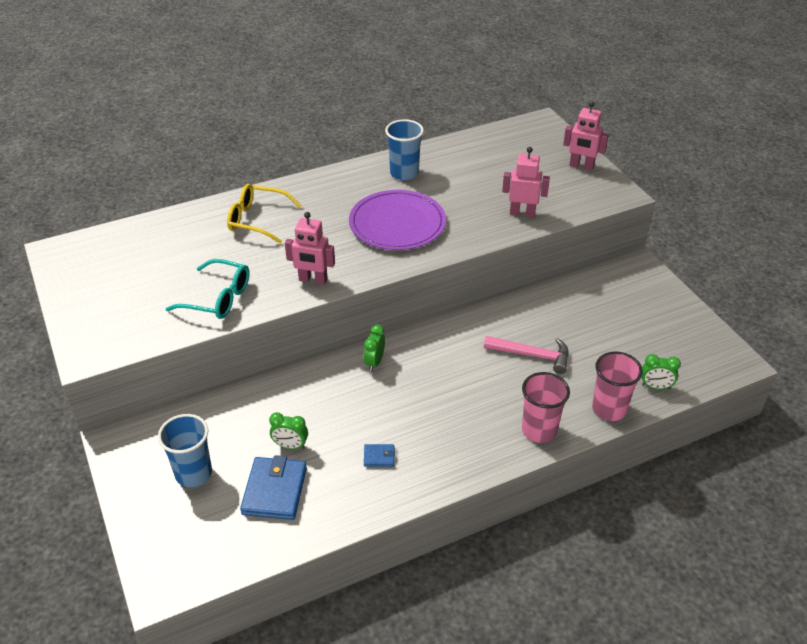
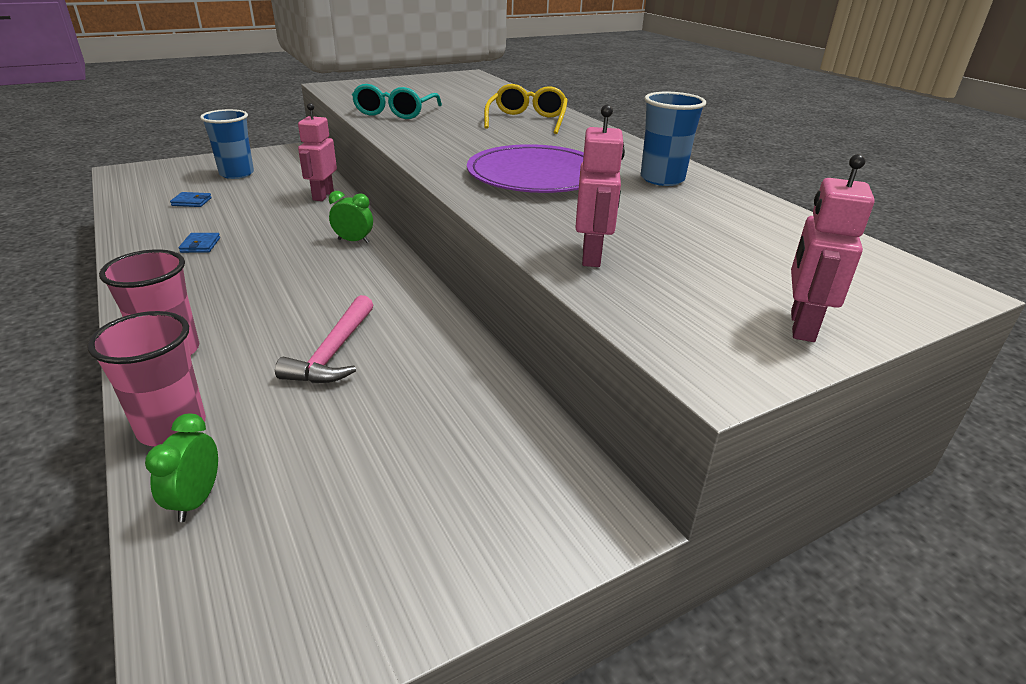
camera: 85 degrees right, 10 degrees down
blue wallet [240,455,307,520] -> blue wallet [170,192,212,207], size x0.48
green clock [269,412,308,449] -> none
pink robot [285,212,335,285] -> pink robot moved to [298,103,337,201]

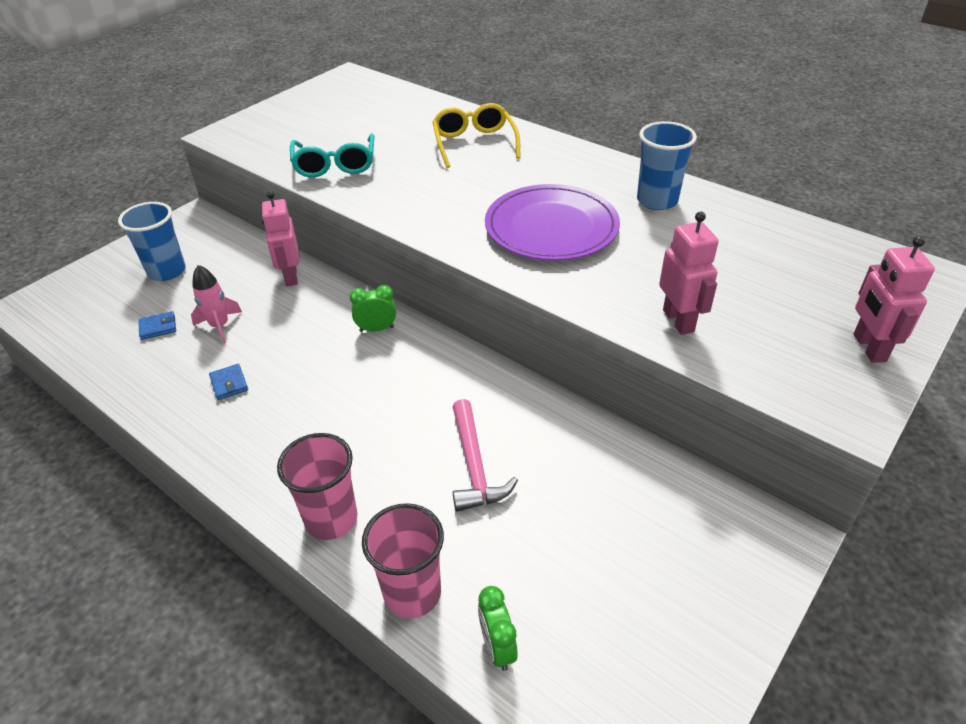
camera: 20 degrees left, 10 degrees up
none -> pink rocket [191,265,242,343]

